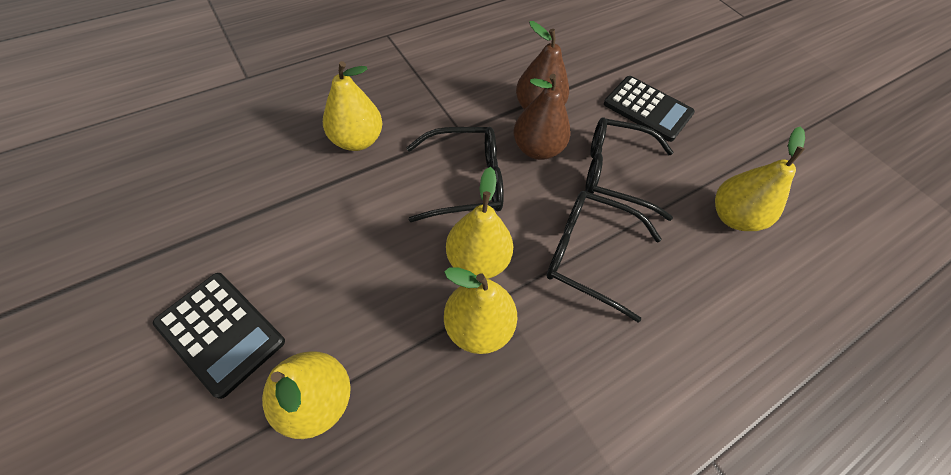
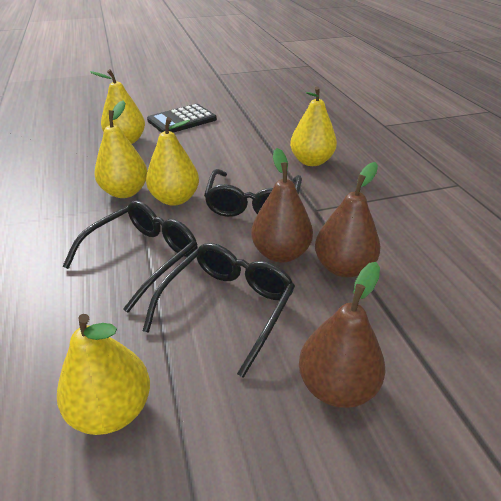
camera: 110 degrees right, 20 degrees down
black calculator [604,76,695,142] -> brown pear [299,262,385,408]

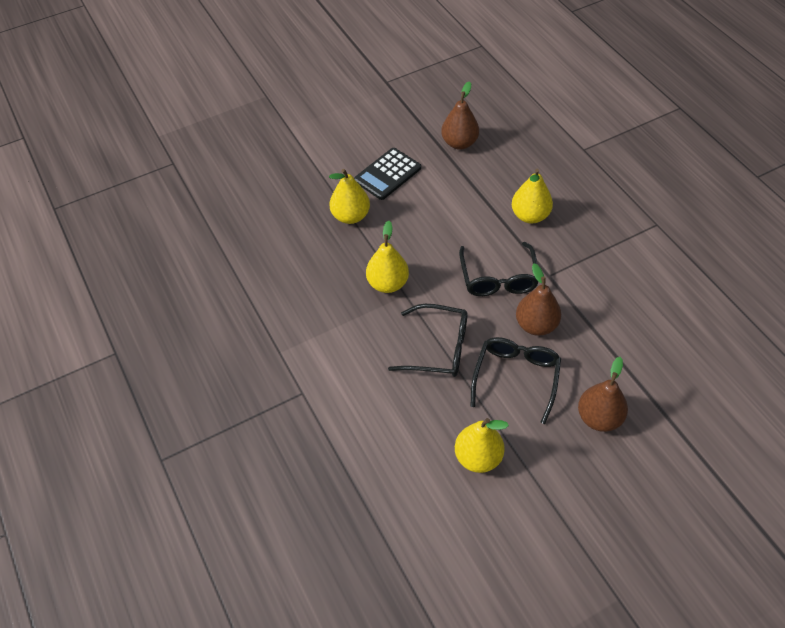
camera: 10 degrees left, 15 degrees up
black glasses [62,201,198,313] -> black glasses turned 75 degrees clockwise [388,304,468,377]
yellow pear [146,117,199,206] -> none
brown pear [315,162,380,278] -> brown pear moved to [441,81,479,150]

